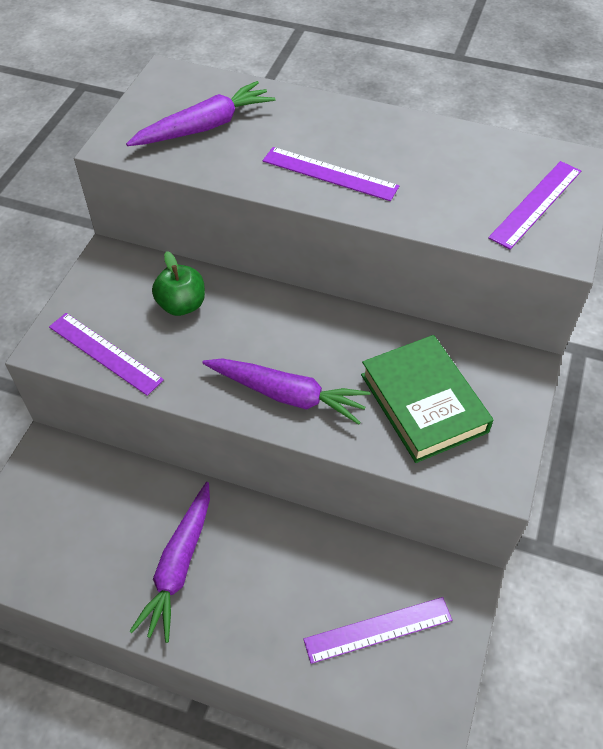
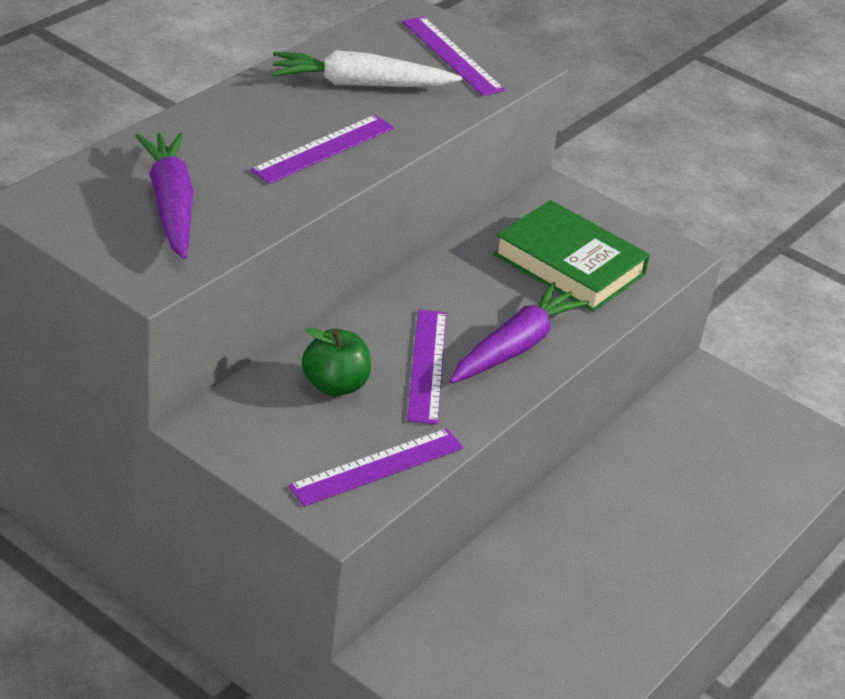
camera: 75 degrees left, 15 degrees down
purple carrot [129,482,210,643] -> none
purple ruler [303,597,452,664] -> purple ruler moved to [407,309,447,425]
green book [361,335,493,463] -> green book turned 45 degrees clockwise [493,200,650,312]
none -> white carrot [272,50,462,87]

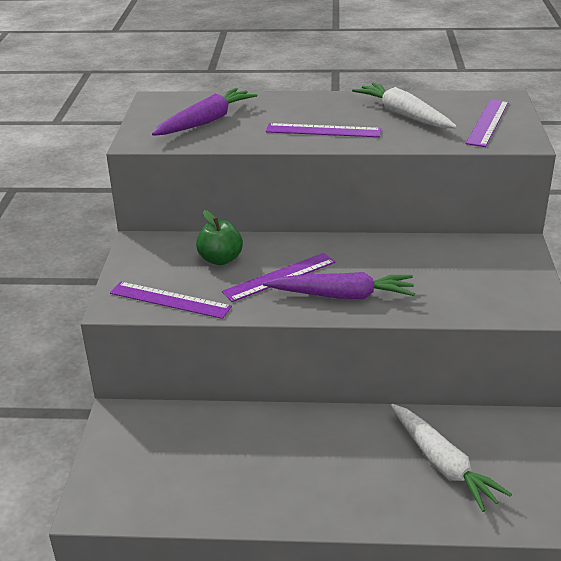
camera: 60 degrees right, 5 degrees down
green book [493,200,650,312] -> none
none -> white carrot [391,404,512,512]

